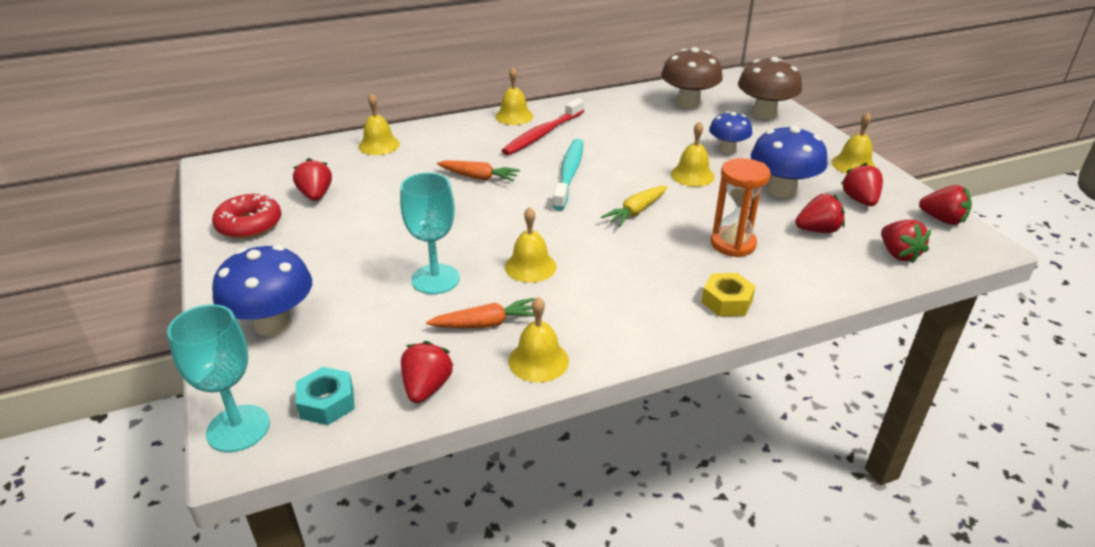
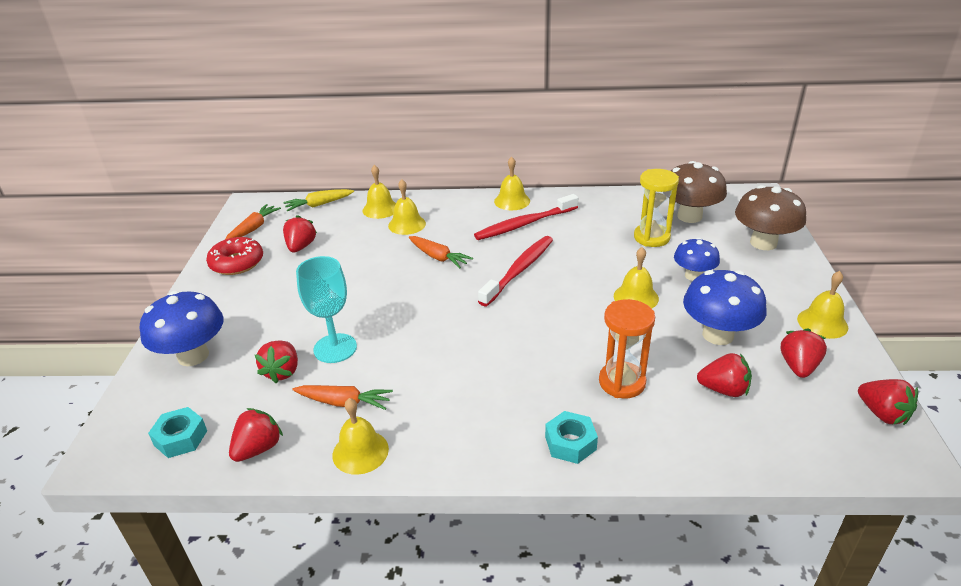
camera: 25 degrees right, 0 degrees up
turquoise goblet [167,304,270,452] -> none
yellow bell [505,207,556,283] -> yellow bell moved to [388,179,426,235]
turquoise toothbrush [553,139,583,211] -> red toothbrush [478,236,553,307]
yellow carrot [601,186,668,227] -> yellow carrot moved to [283,189,354,211]
yellow nut [701,273,756,316] -> turquoise nut [545,411,598,464]
red strawberry [881,220,931,263] -> red strawberry moved to [255,340,298,383]
none -> orange carrot [225,204,281,239]
none -> yellow hourglass [634,169,679,247]

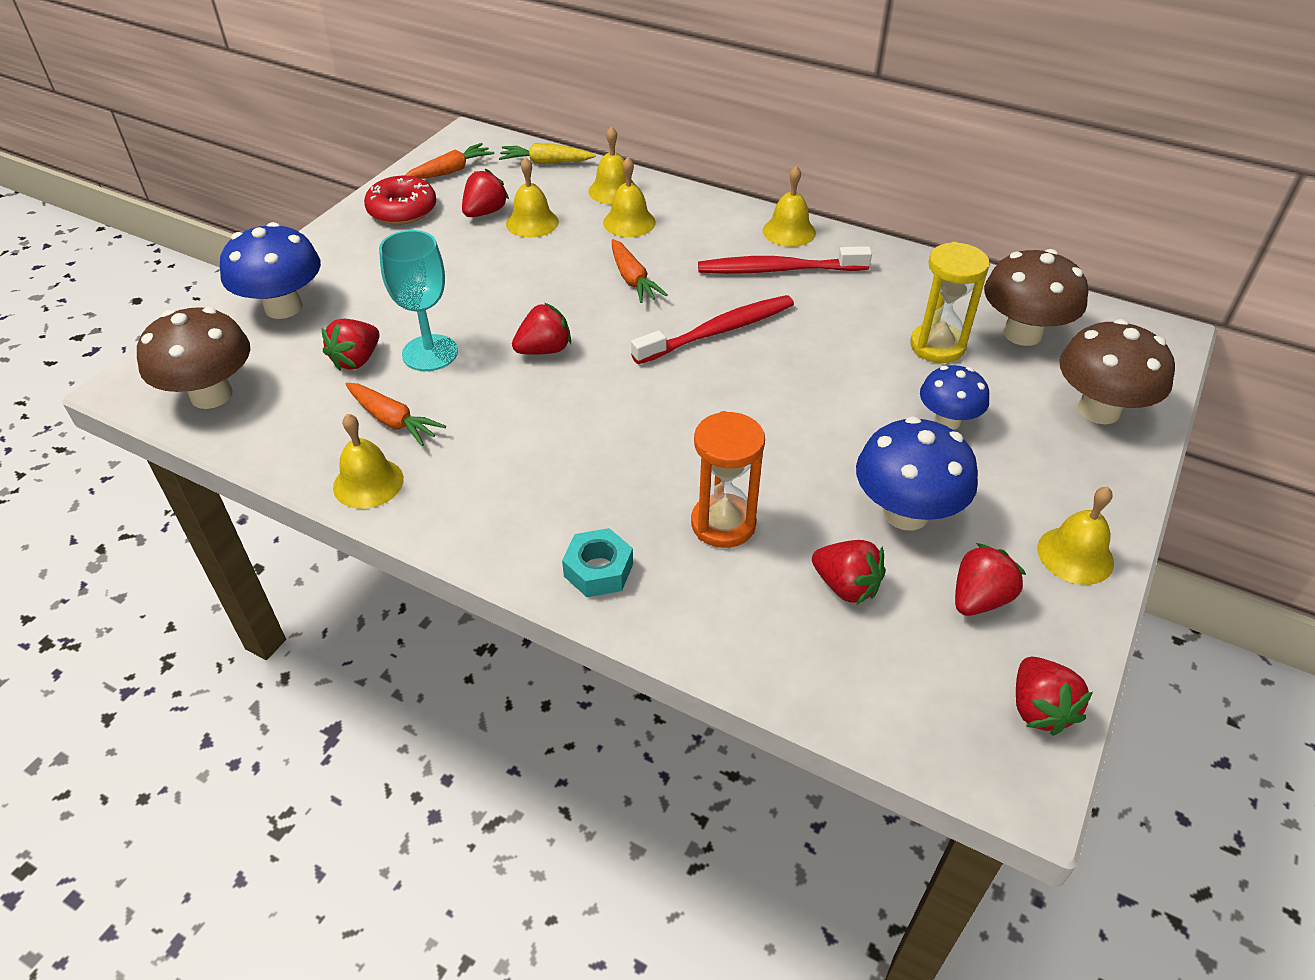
camera: 25 degrees right, 10 degrees up
turquoise nut [148,407,207,458] -> brown mushroom [137,307,250,409]
red strawberry [229,408,283,462] -> red strawberry moved to [512,303,571,355]
yellow bell [614,247,659,308] -> yellow bell moved to [506,157,559,238]

